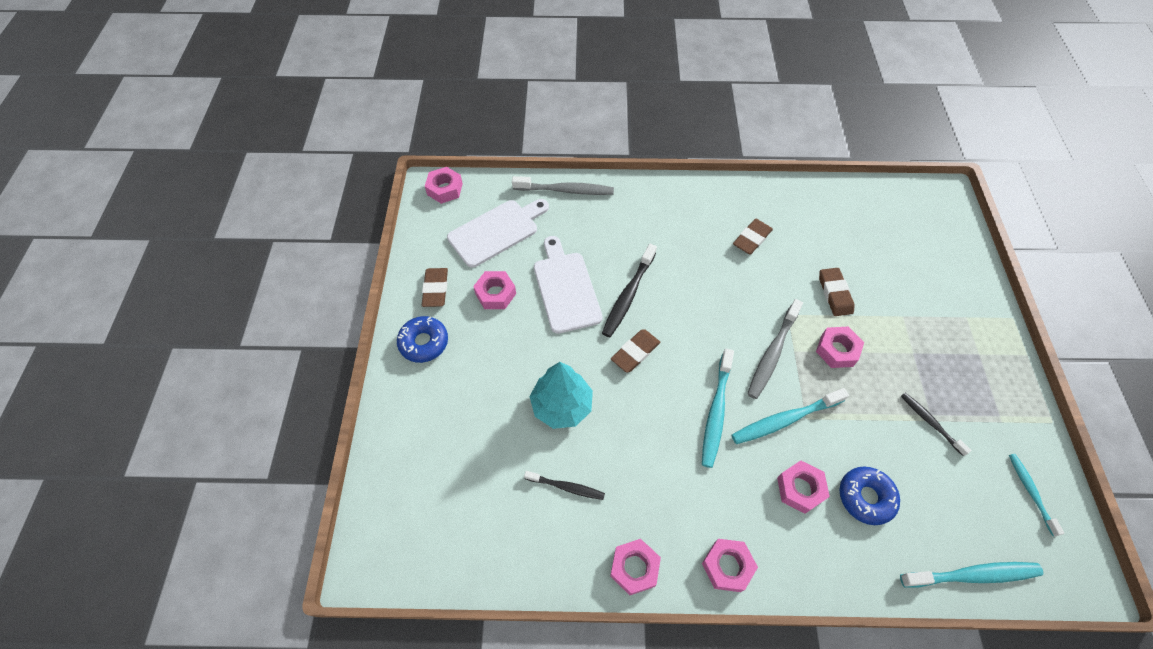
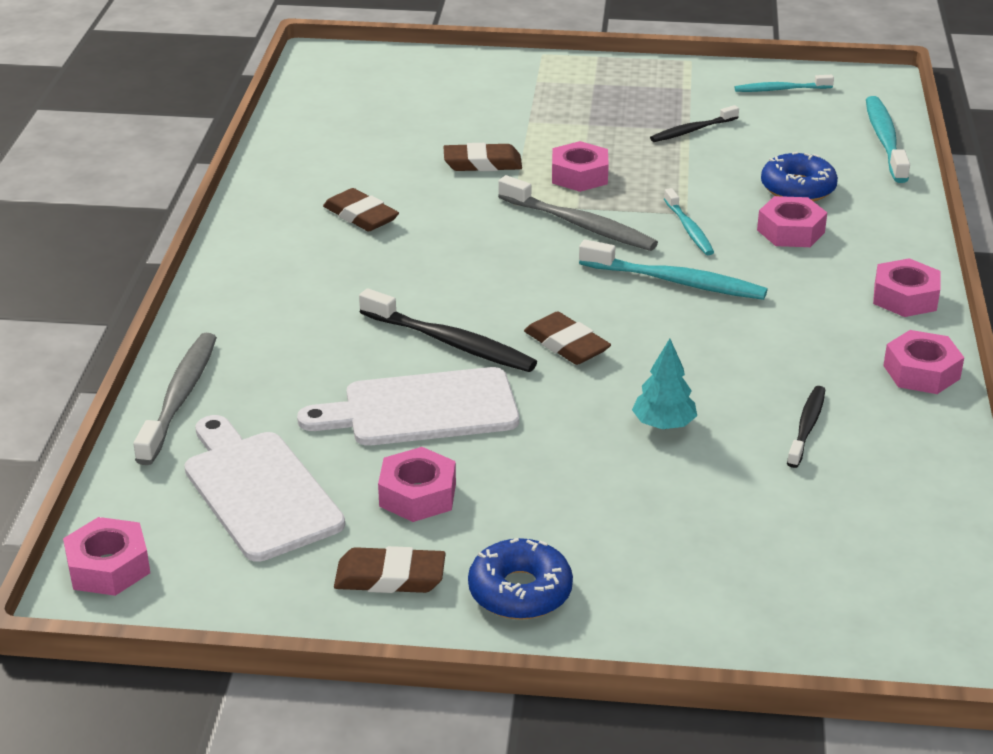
camera: 85 degrees left, 25 degrees down
turquoise tree [530,362,593,429] -> turquoise tree [632,339,697,429], size x0.60
turquoise toothbrush [731,388,849,444] -> turquoise toothbrush [664,188,714,255], size x0.62

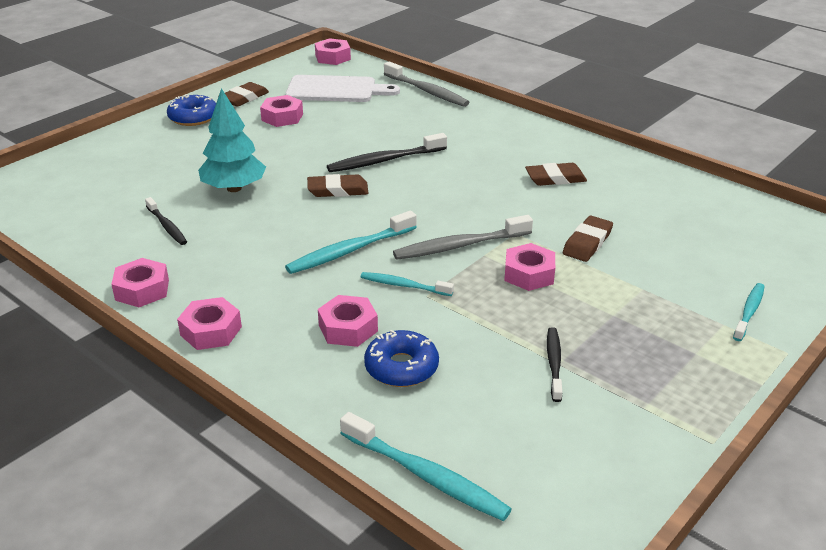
camera: 125 degrees right, 0 degrees up
white cutting board [297,367,519,446] -> none
turquoise tree [632,339,697,429] -> turquoise tree [198,88,266,192], size x1.67
turquoise toothbrush [735,75,834,92] -> turquoise toothbrush moved to [733,283,765,341]

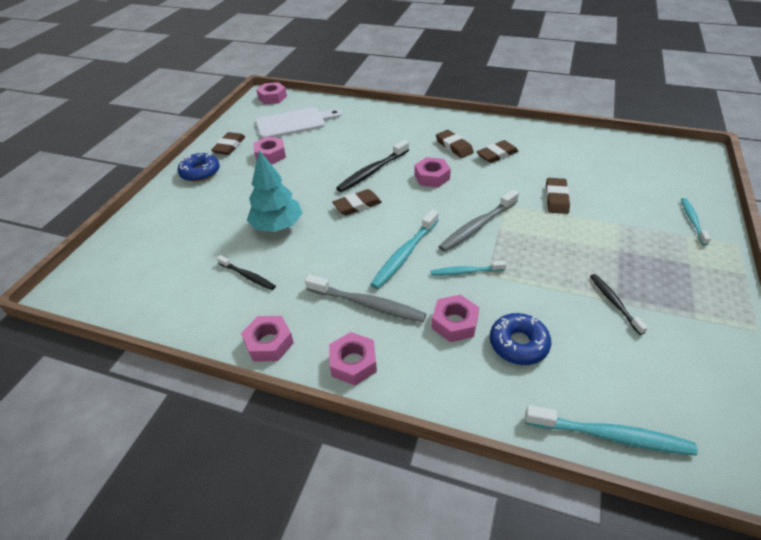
camera: 20 degrees left, 10 degrees up
grey toothbrush [384,62,469,107] -> grey toothbrush moved to [305,275,426,322]
pink nut [504,243,555,291] -> pink nut moved to [414,157,451,188]
none -> brown eraser [436,130,474,158]

